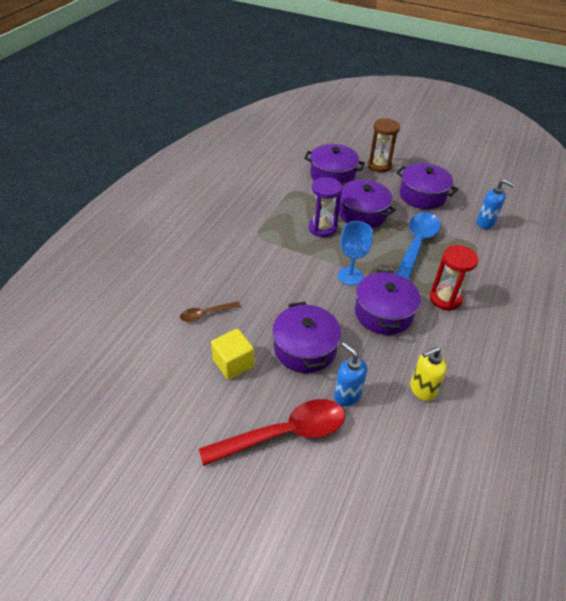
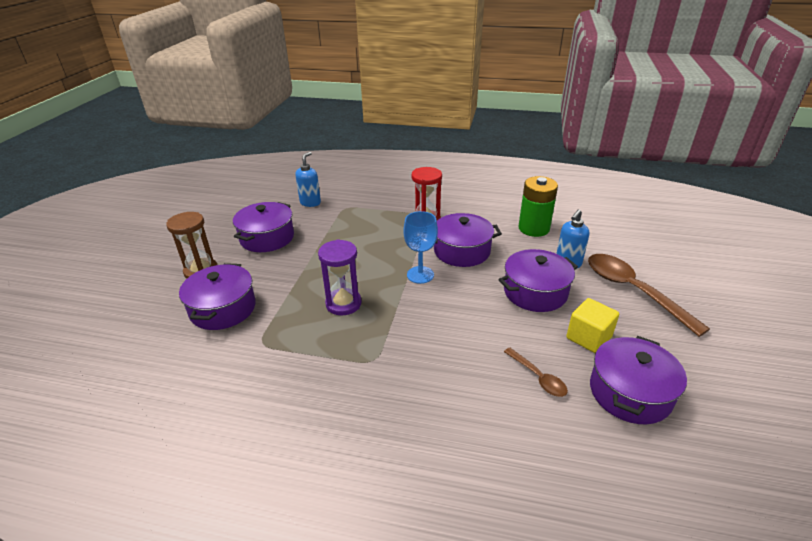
camera: 100 degrees left, 10 degrees down
red spoon [199,399,345,466] -> brown spoon [588,254,710,337]
purple pot [339,180,396,228] -> purple pot moved to [590,336,687,424]
blue spoon [396,212,441,280] -> none
yellow soap dispenser [410,346,447,401] -> green battery [519,176,558,237]

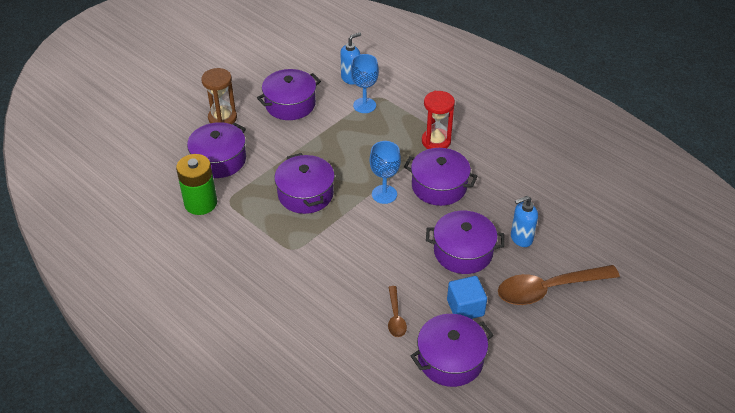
camera: 30 degrees right, 10 degrees up
purple hourglass [318,239,362,315] -> purple pot [274,153,335,214]
green battery [519,176,558,237] -> green battery moved to [176,154,217,215]
yellow cube [566,298,619,353] -> blue cube [447,276,487,319]
brown spoon [588,254,710,337] -> brown spoon turned 105 degrees counterclockwise [498,265,620,305]
none -> blue goblet [351,54,379,113]

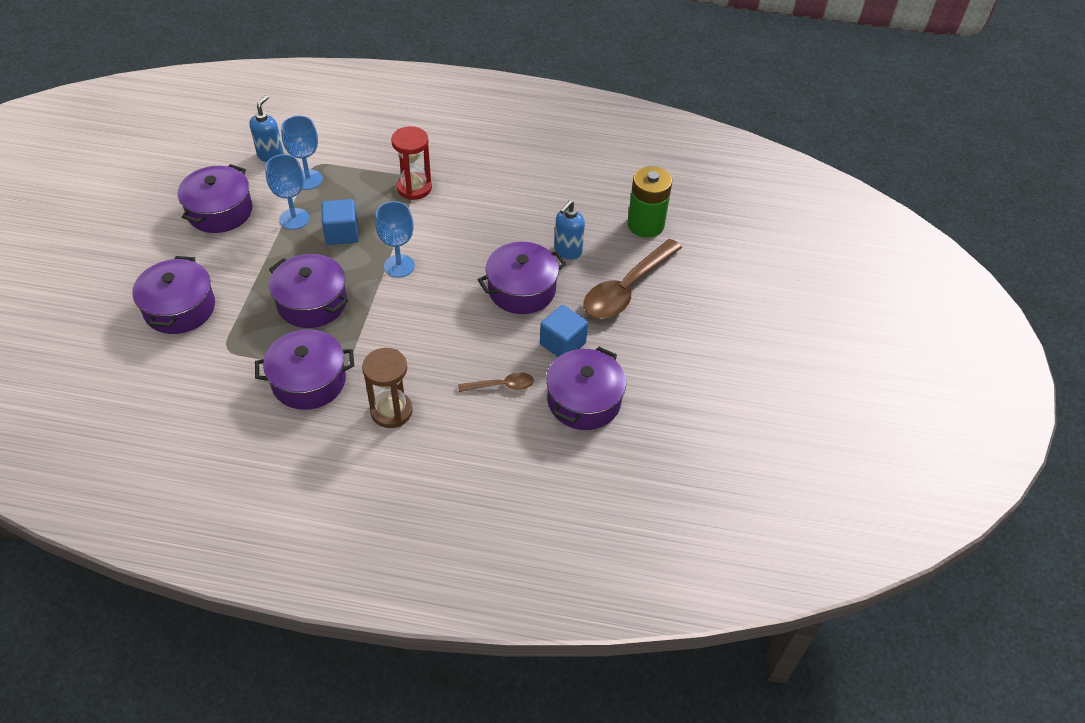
camera: 35 degrees left, 5 degrees up
green battery [176,154,217,215] -> green battery moved to [628,166,672,238]
brown hourglass [201,68,237,124] -> brown hourglass moved to [362,348,413,428]
brown spoon [388,286,407,337] -> brown spoon turned 60 degrees counterclockwise [458,372,534,392]
purple pot [404,148,478,206] -> purple pot moved to [255,329,354,410]
none -> blue goblet [265,154,309,230]
none -> blue cube [322,199,359,245]

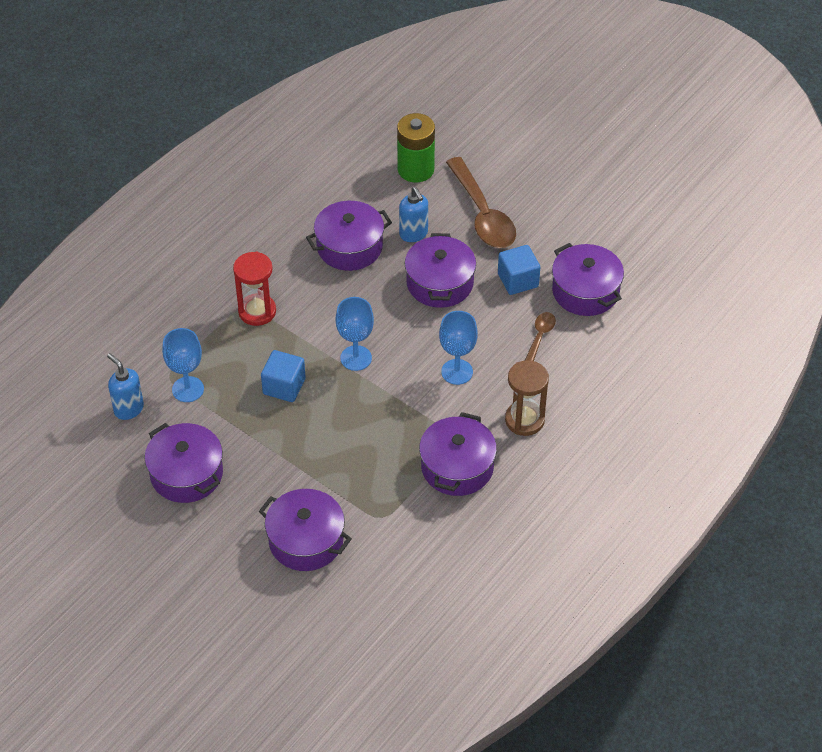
camera: 60 degrees left, 0 degrees up
blue goblet [265,154,309,230] -> blue goblet moved to [439,311,478,385]
purple pot [269,254,348,328] -> purple pot moved to [306,201,392,271]

